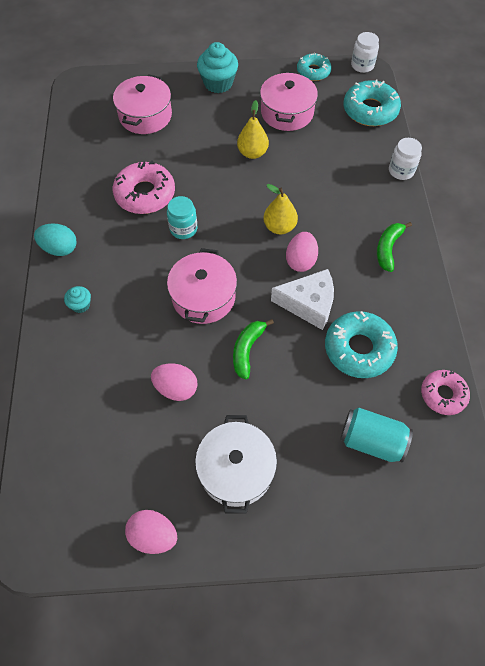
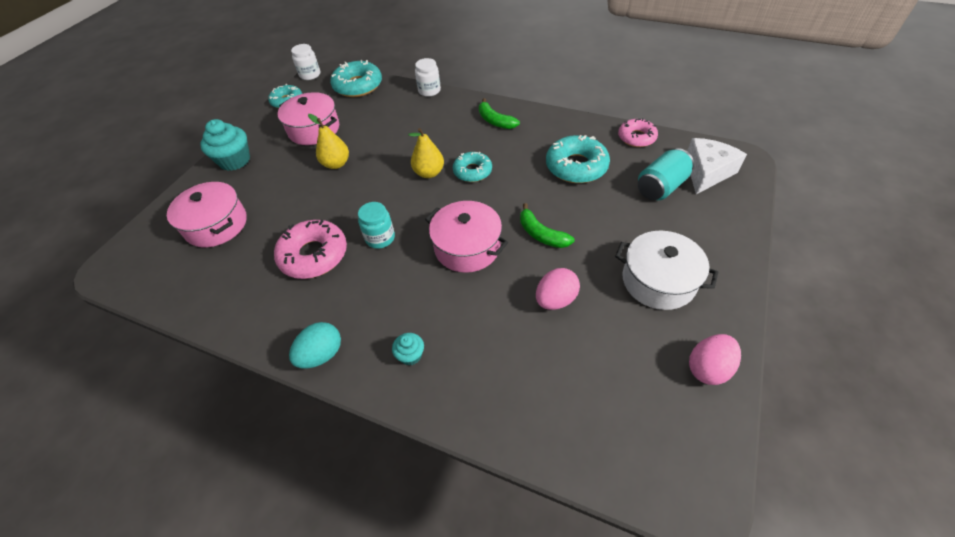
camera: 60 degrees left, 10 degrees down
white cheese [271,269,334,330] -> white cheese moved to [687,138,747,194]
pink egg [286,232,318,272] -> turquoise donut [453,152,492,182]

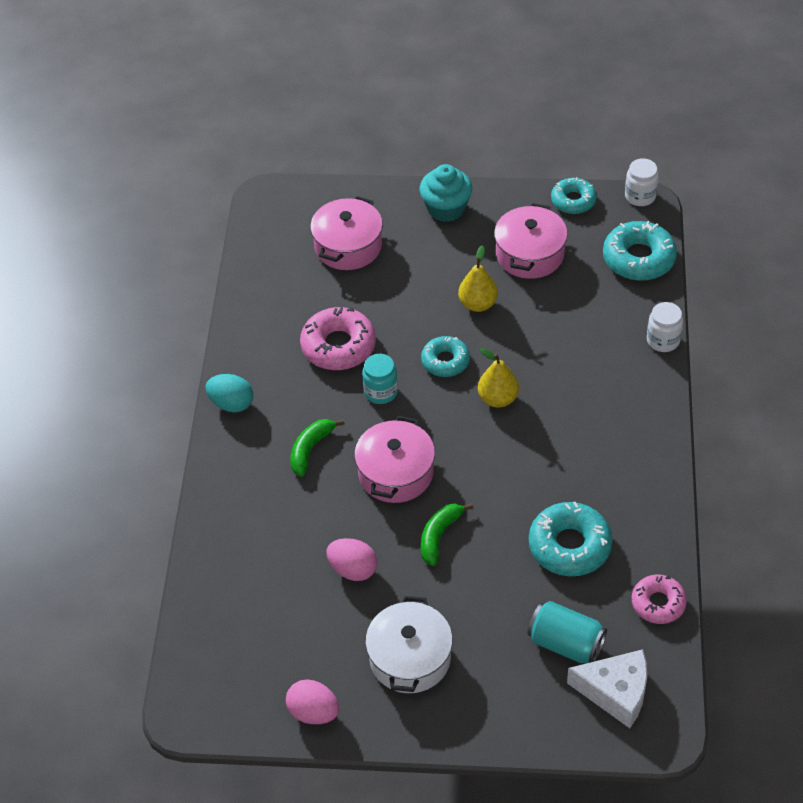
camera: 70 degrees right, 0 degrees up
turquoise cupcake [392,333,424,365] -> none
turquoise donut [453,152,492,182] -> turquoise donut moved to [421,336,470,377]
green banana [479,98,520,129] -> green banana moved to [290,419,345,477]

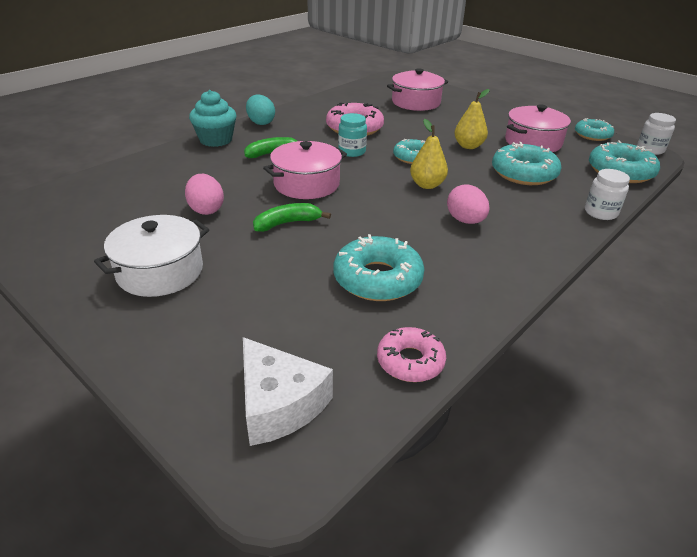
camera: 35 degrees right, 15 degrees down
pink egg [286,680,339,724] -> pink egg moved to [447,184,490,224]
turquoise cupcake [420,164,472,222] -> turquoise cupcake moved to [189,90,236,147]
turquoise can [528,601,607,663] -> none
none -> turquoise donut [492,142,562,185]

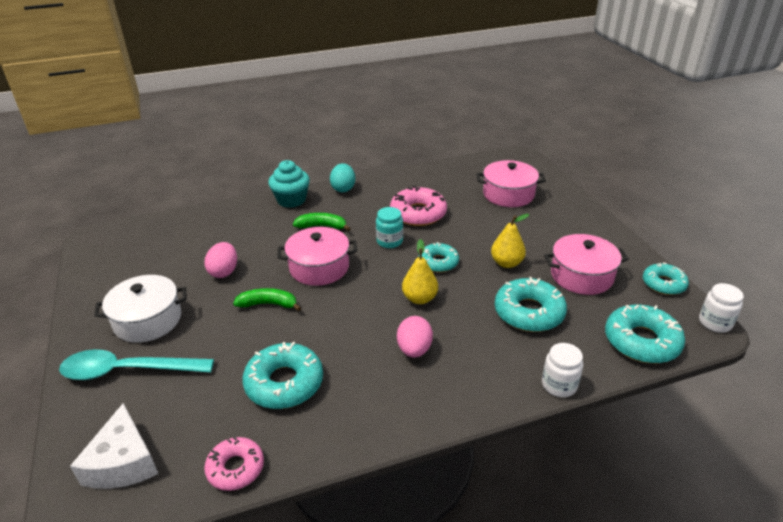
camera: 30 degrees right, 0 degrees up
none -> turquoise spoon [59,349,214,380]

